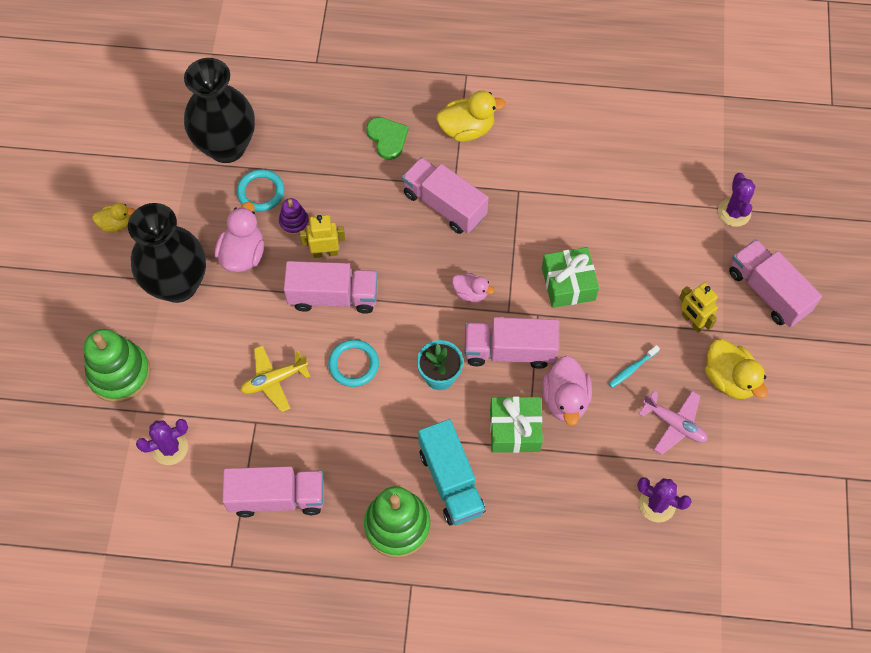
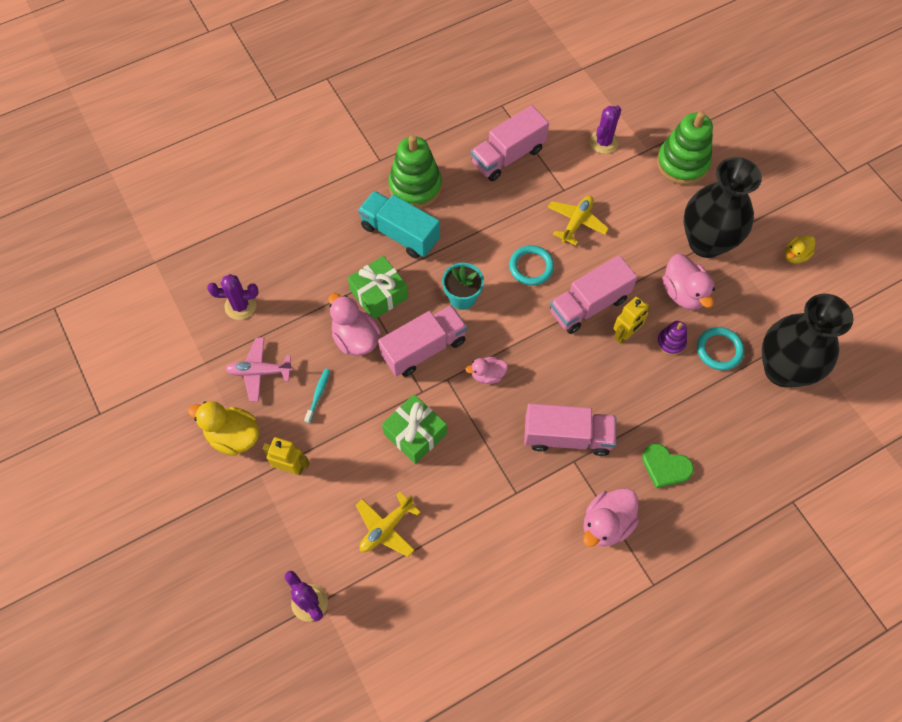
camera: 145 degrees right, 0 degrees up
yellow duck [436,91,506,142] -> pink duck [583,488,639,547]
pink truck [729,239,822,327] -> none
none -> yellow plane [356,492,421,557]

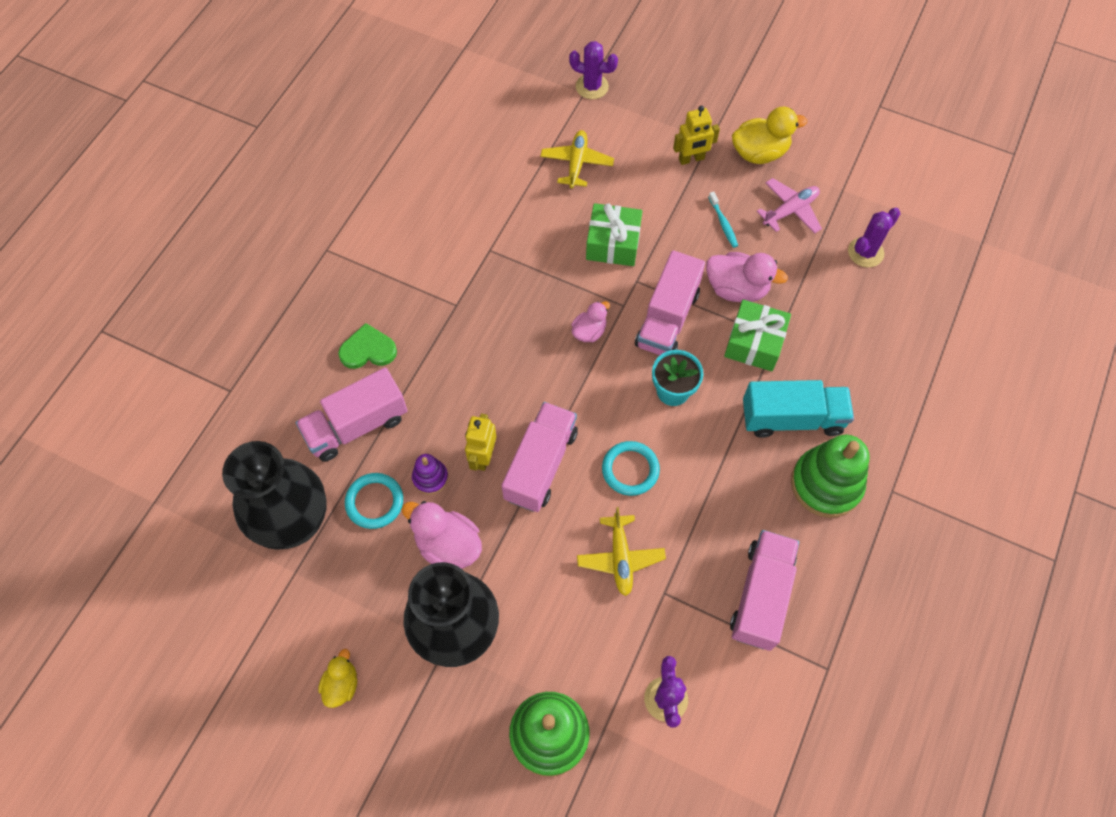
camera: 145 degrees right, 0 degrees up
pink truck [524,403,617,456] -> pink truck moved to [296,367,408,462]
pink duck [583,488,639,547] -> none

